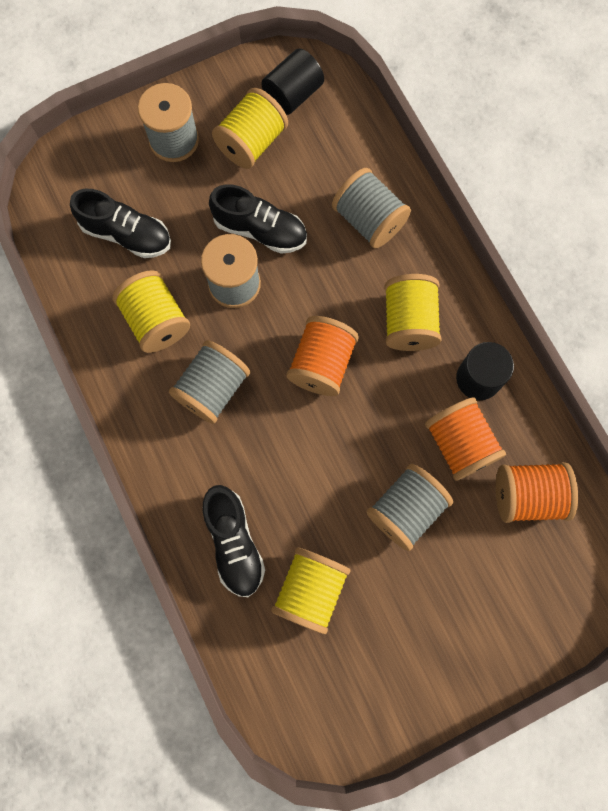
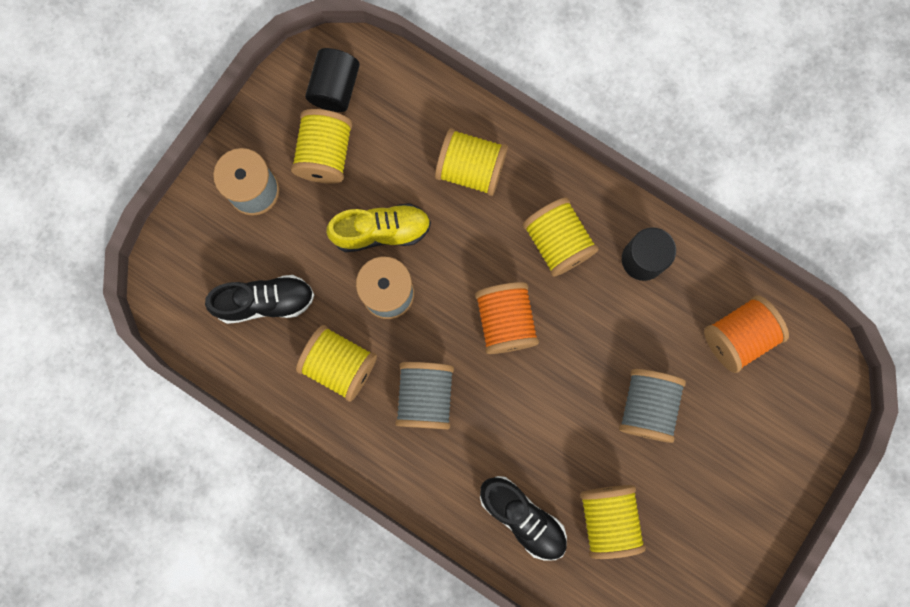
camera: 30 degrees left, 5 degrees up
black shoe [209,184,307,254] -> yellow shoe [326,203,431,252]
grey spool [332,168,411,249] -> yellow spool [435,128,508,196]
orange spool [425,397,506,481] -> none

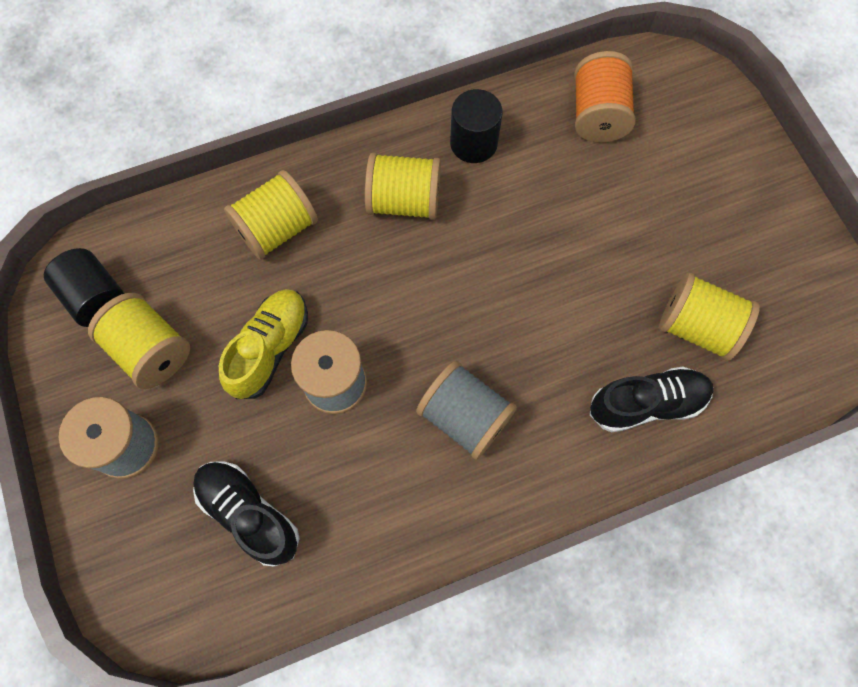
camera: 55 degrees left, 10 degrees down
black shoe [205,275,314,324] -> black shoe turned 75 degrees counterclockwise [193,461,299,567]
yellow spool [296,325,377,402] -> none
orange spool [475,282,539,354] -> none
grey spool [619,369,686,443] -> none

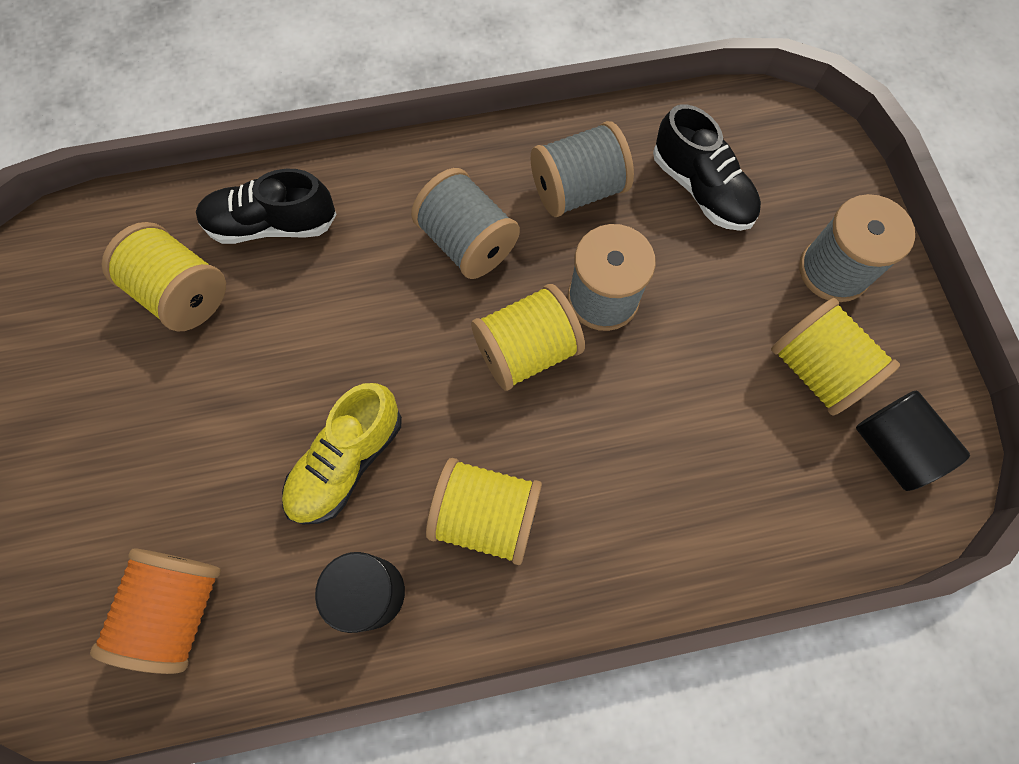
camera: 170 degrees left, 0 degrees up
yellow shoe [219,289,308,399] -> yellow shoe moved to [282,383,402,525]
yellow spool [224,170,318,260] -> yellow spool moved to [471,284,585,391]
none -> grey spool [531,121,634,217]

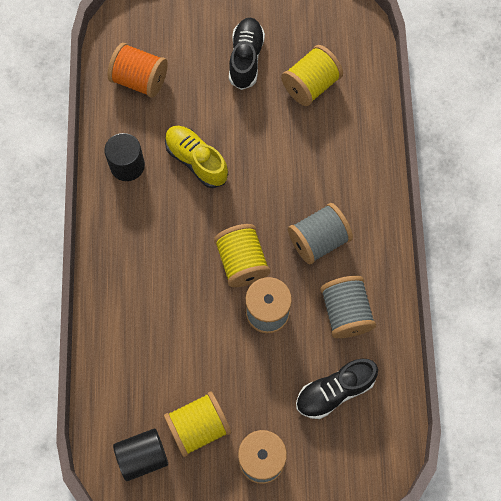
camera: 100 degrees right, 0 degrees up
black shoe [196,169,336,244] -> black shoe moved to [229,17,265,90]
yellow spool [426,458,542,565] -> none

